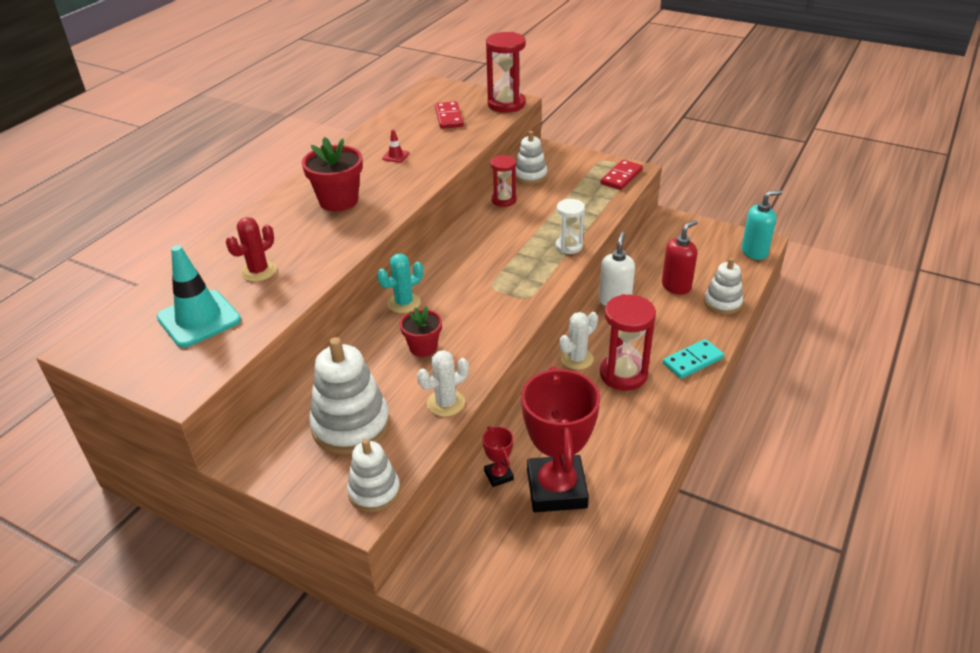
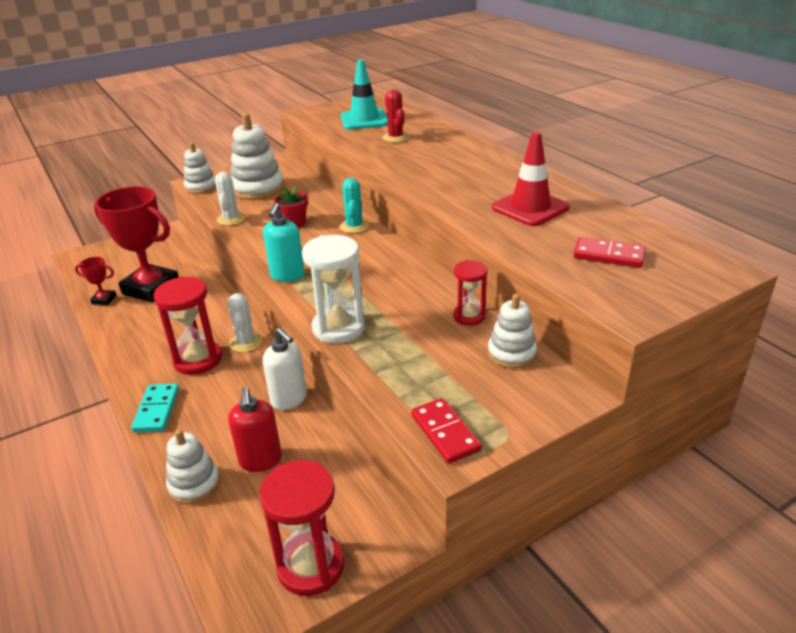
camera: 120 degrees right, 5 degrees down
red flower pot [302,137,363,211] -> none
red traffic cone [382,129,409,163] -> red traffic cone [492,132,570,226], size x2.34
red trophy [482,426,514,487] -> red trophy moved to [75,257,116,305]
red hourglass [486,32,526,113] -> red hourglass moved to [259,460,344,596]
white hourglass [556,199,585,254] -> white hourglass [302,235,365,343], size x1.62
turquoise soap dispenser [741,190,782,260] -> turquoise soap dispenser moved to [263,203,305,282]

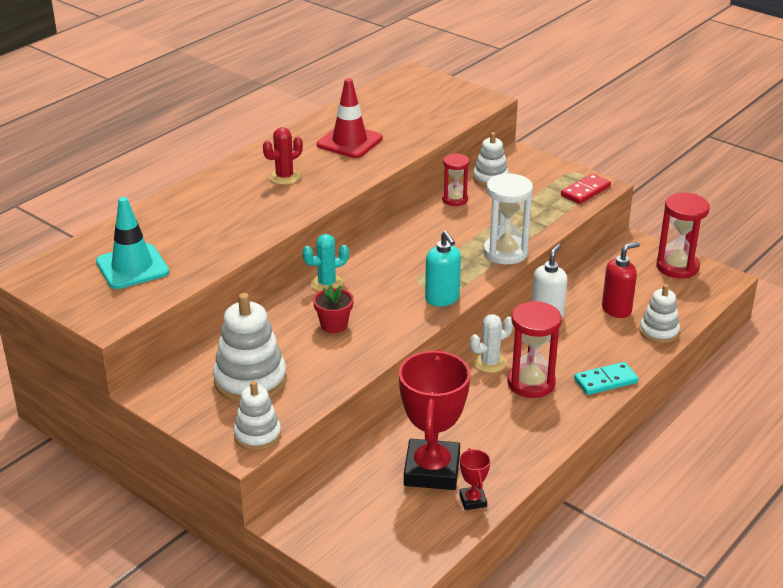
camera: 110 degrees left, 0 degrees up
white cactus [215,172,245,226] -> none
turquoise soap dispenser [263,203,305,282] -> turquoise soap dispenser turned 75 degrees clockwise [425,231,461,306]
red cactus [382,89,409,142] -> red cactus moved to [263,127,303,185]
red domino [573,237,646,268] -> none

